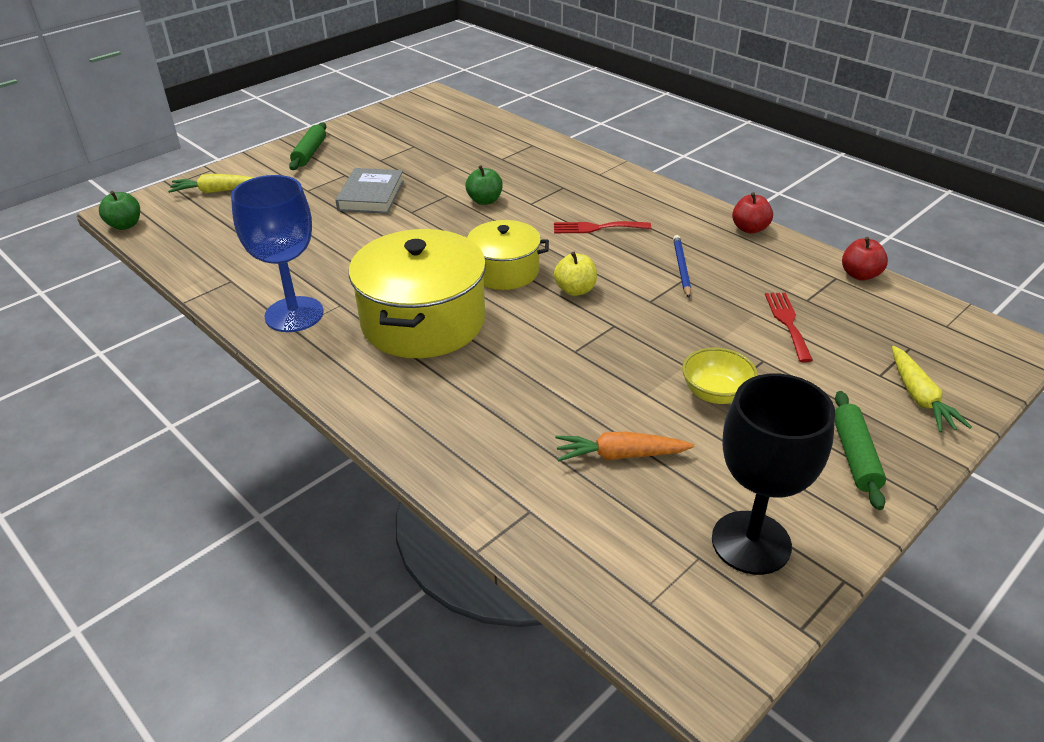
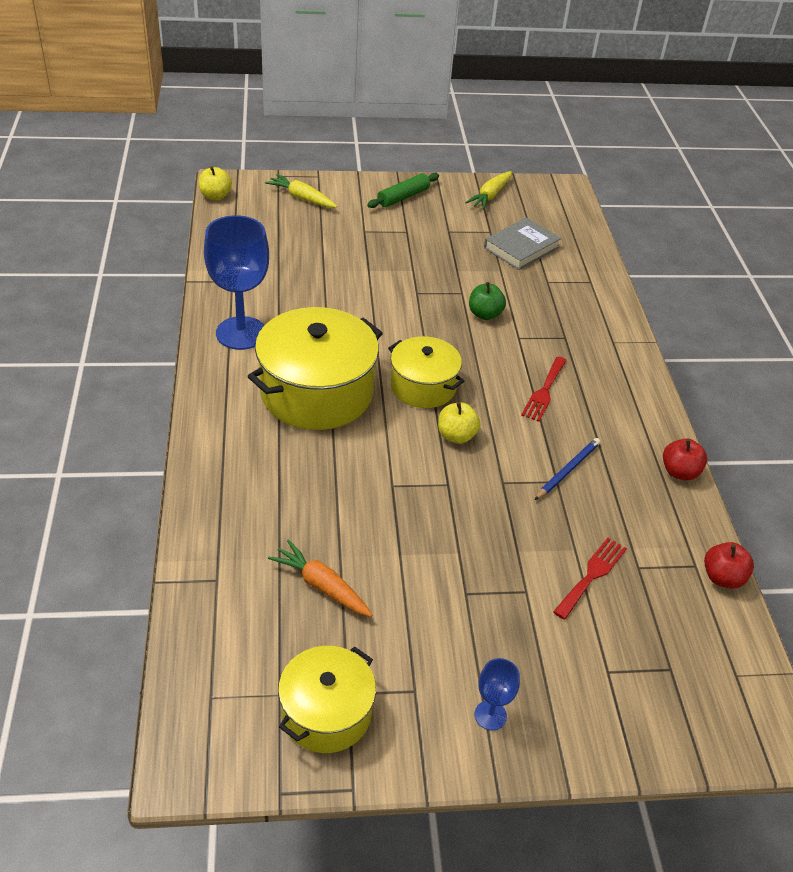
camera: 35 degrees right, 5 degrees up
green apple [99,191,140,230] -> yellow apple [199,166,232,200]
grey book [336,168,404,214] -> grey book moved to [484,218,561,270]
red fork [554,221,651,233] -> red fork turned 105 degrees counterclockwise [521,356,567,422]
yellow bowl [682,348,758,404] -> none
black goblet [712,374,835,575] -> yellow pot [278,646,376,753]
green rolling pin [835,391,886,510] -> blue goblet [475,658,520,731]
yellow carrot [892,346,972,432] -> yellow carrot moved to [465,171,512,210]

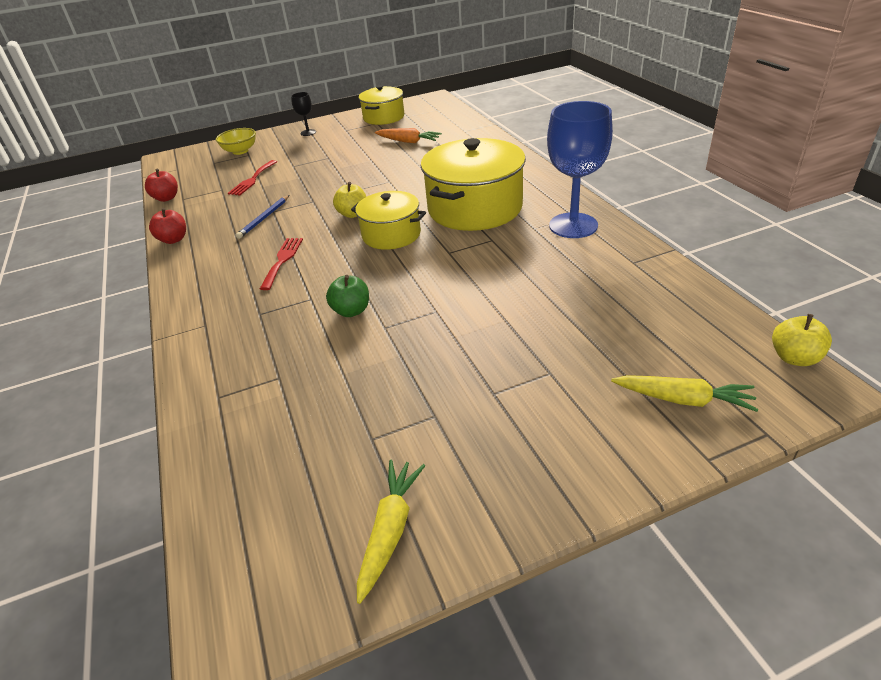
camera: 170 degrees right, 5 degrees down
green rolling pin [367,173,439,208] -> none
blue goblet [475,658,520,731] -> black goblet [291,92,316,136]
grey book [484,218,561,270] -> none
none -> yellow bowl [216,128,256,155]

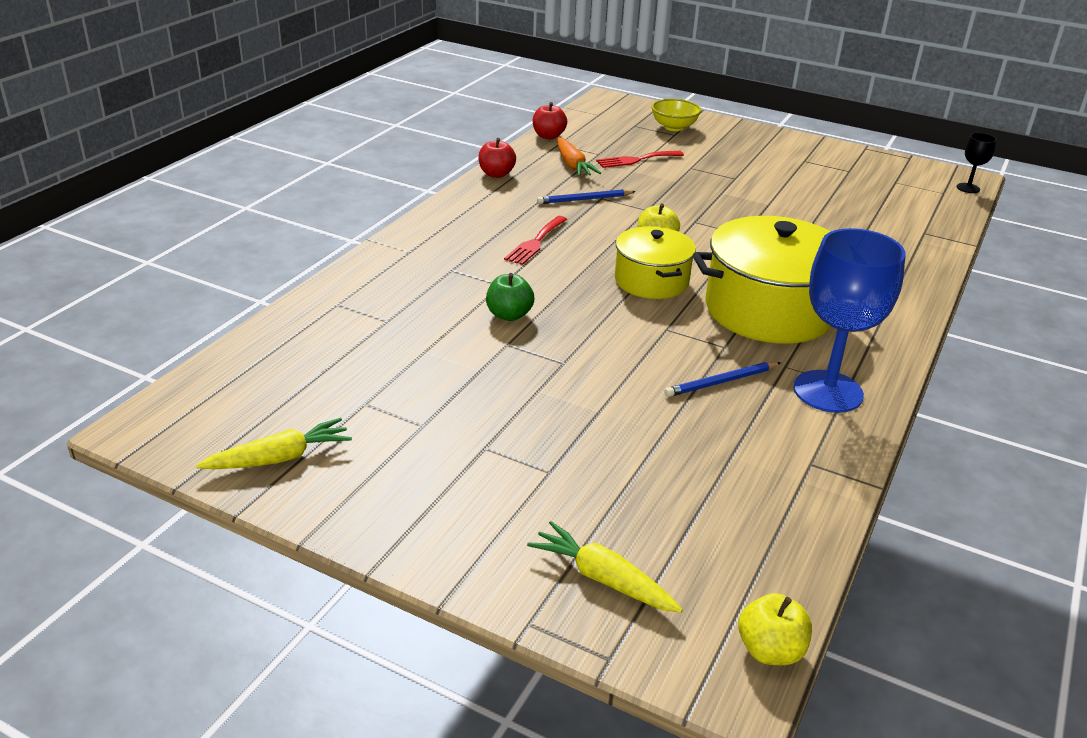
camera: 45 degrees right, 5 degrees down
red fork [260,238,303,290] -> red fork turned 150 degrees clockwise [504,216,567,265]
black goblet [291,92,316,136] -> black goblet moved to [956,133,997,193]
yellow pot [359,85,405,125] -> none
orange carrot [375,128,442,143] -> orange carrot moved to [557,137,601,177]
yellow carrot [611,375,758,412] -> yellow carrot turned 150 degrees clockwise [527,521,682,613]
none -> blue pencil [664,362,781,397]

